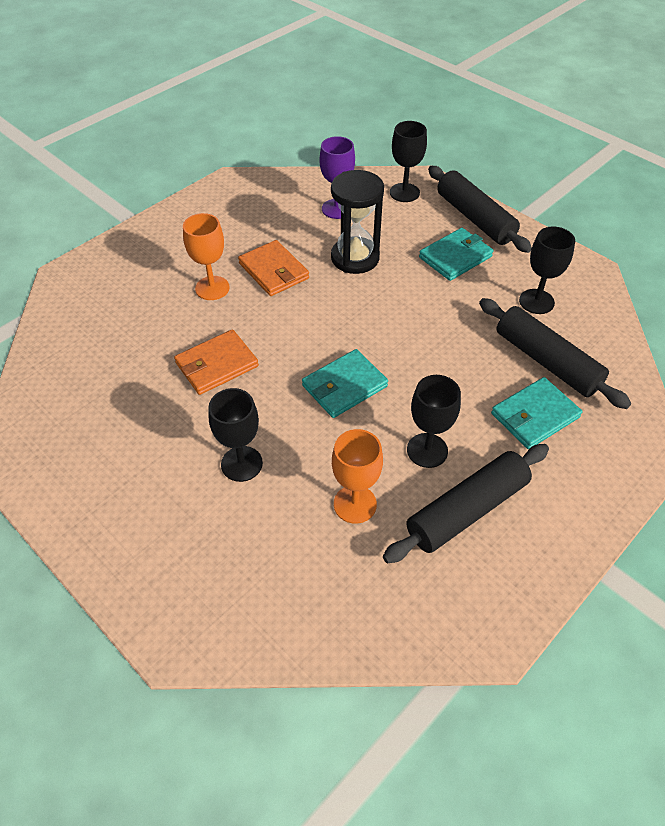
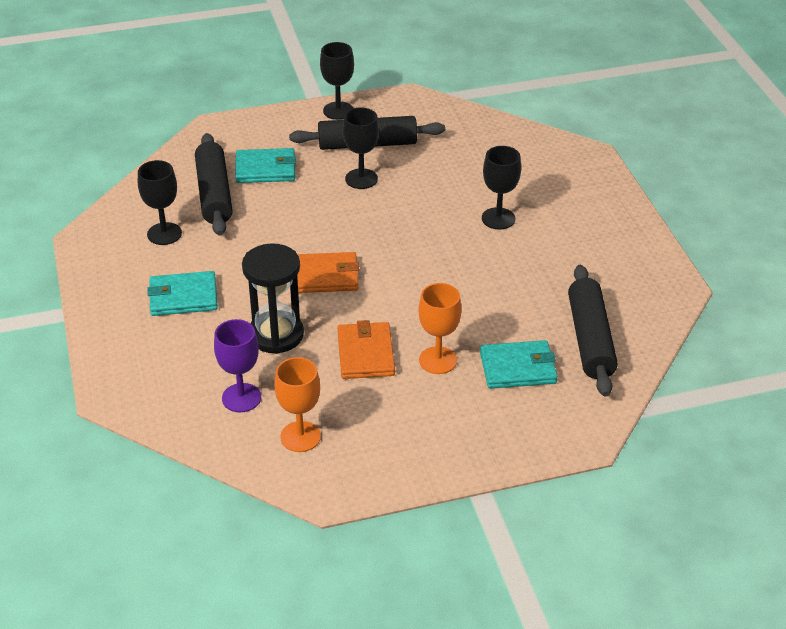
camera: 150 degrees left, 10 degrees down
orange wallet [174,329,259,395] -> orange wallet moved to [297,252,359,293]
turquoise wallet [302,349,388,418] -> turquoise wallet moved to [480,340,558,389]
orange goblet [332,429,383,524] -> orange goblet moved to [274,357,321,452]
black goblet [390,121,427,202] -> black goblet moved to [320,42,354,120]
black rolling pin [428,166,532,253] -> black rolling pin moved to [568,265,618,397]

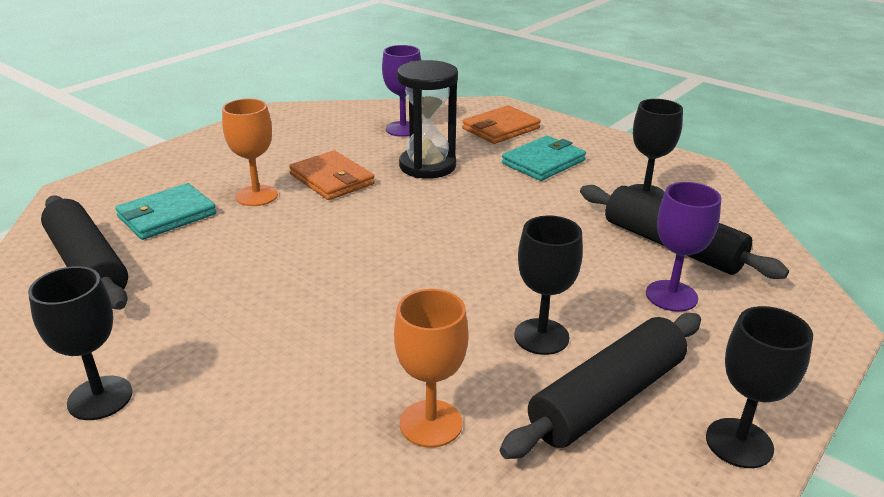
camera: 145 degrees right, 10 degrees down
turquoise wallet [235,148,296,183] -> purple goblet [646,182,721,312]
orange goblet [274,357,321,452] -> orange goblet moved to [394,289,469,448]
orange wallet [297,252,359,293] -> orange wallet moved to [462,105,541,144]
black goblet [482,146,521,230] -> black goblet moved to [28,266,133,420]

